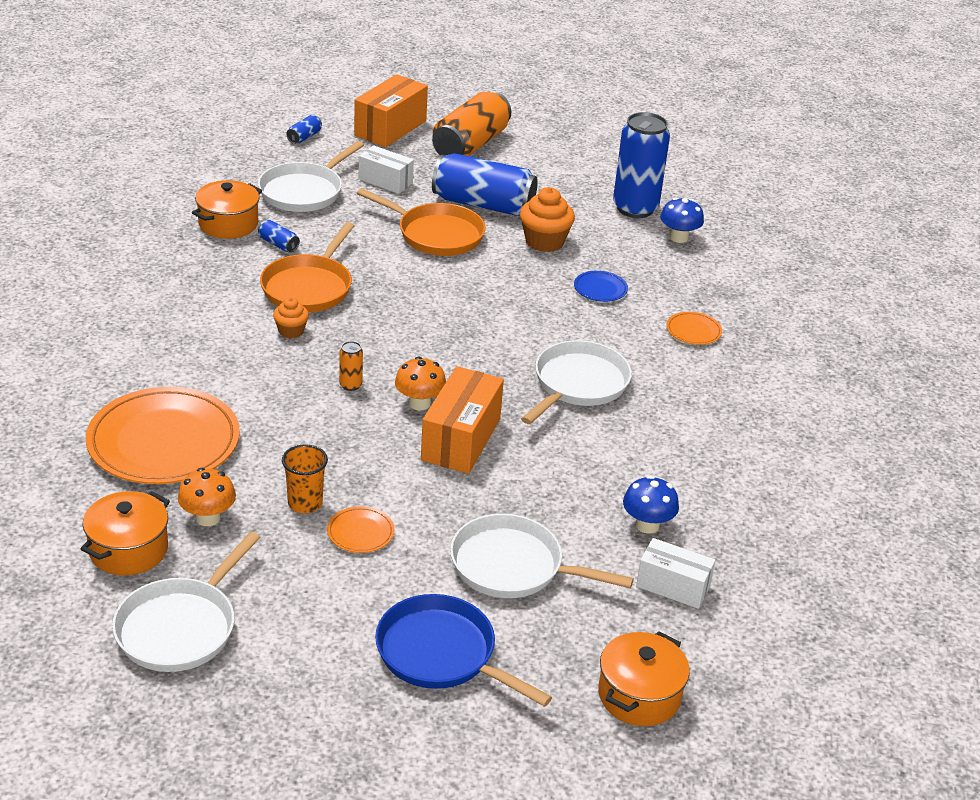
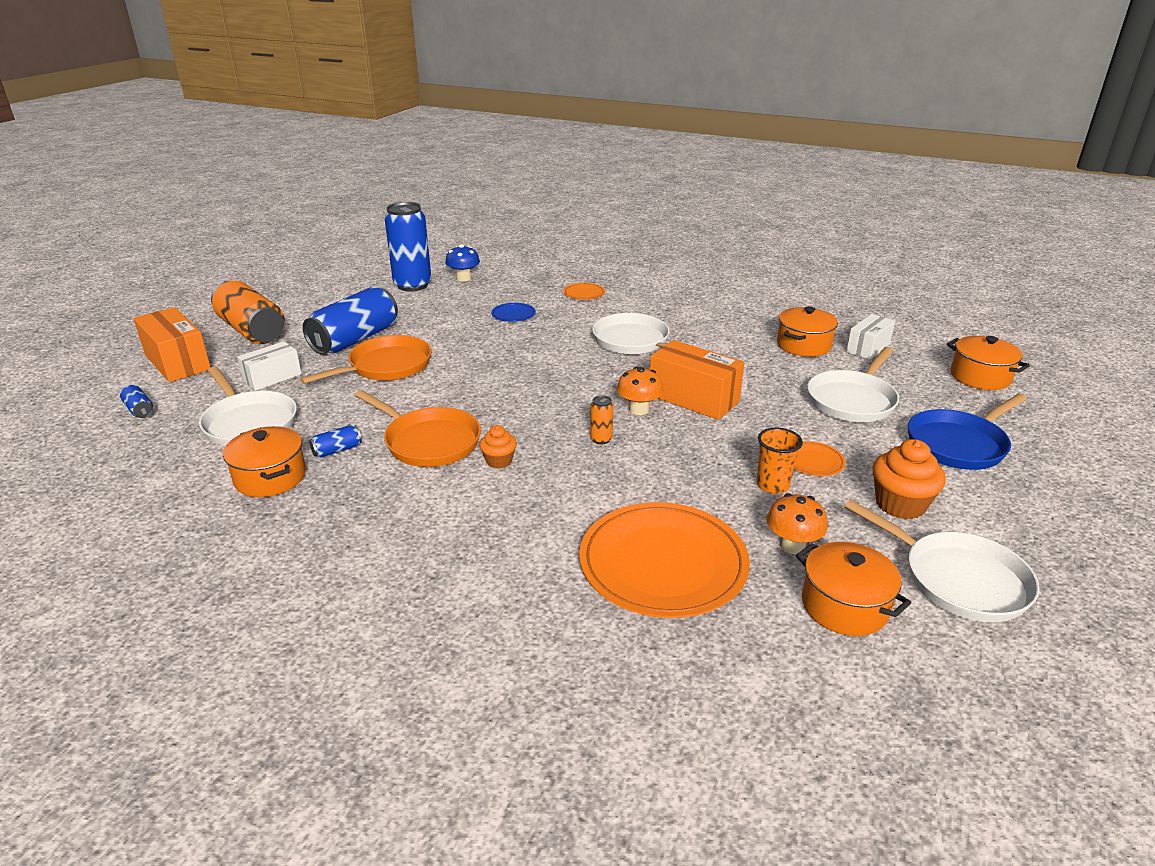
camera: 70 degrees left, 5 degrees down
orange cupcake [520,187,575,252] -> orange cupcake moved to [873,439,946,519]
blue mushroom [623,475,679,534] -> orange pot [777,306,838,357]

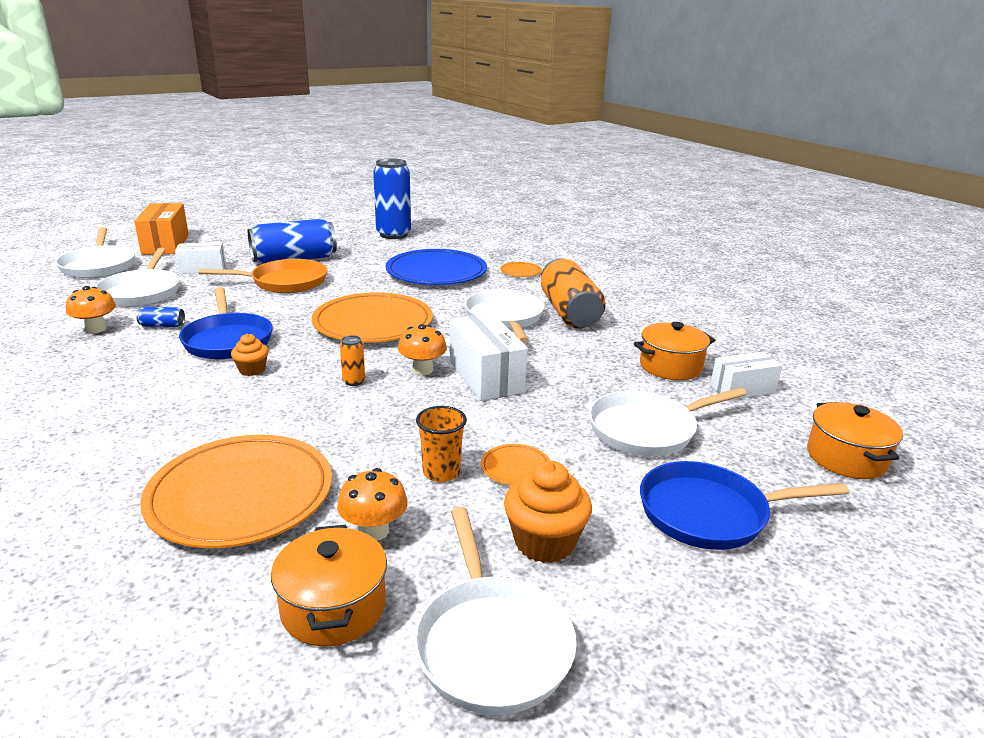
camera: 30 degrees right, 5 degrees down
blue can [120,385,153,418] -> white pan [55,227,135,278]
orange can [211,281,285,344] -> orange can moved to [541,259,606,329]
orange pot [223,426,306,497] -> orange mushroom [66,286,116,333]
orange pan [355,390,481,467] -> blue pan [179,287,273,359]
blue mushroom [445,244,480,281] -> none
blue plate [491,303,536,322] -> blue plate [386,249,487,285], size x2.37
orange box [650,340,744,420] -> white box [449,313,528,401]
none -> orange plate [312,292,433,343]

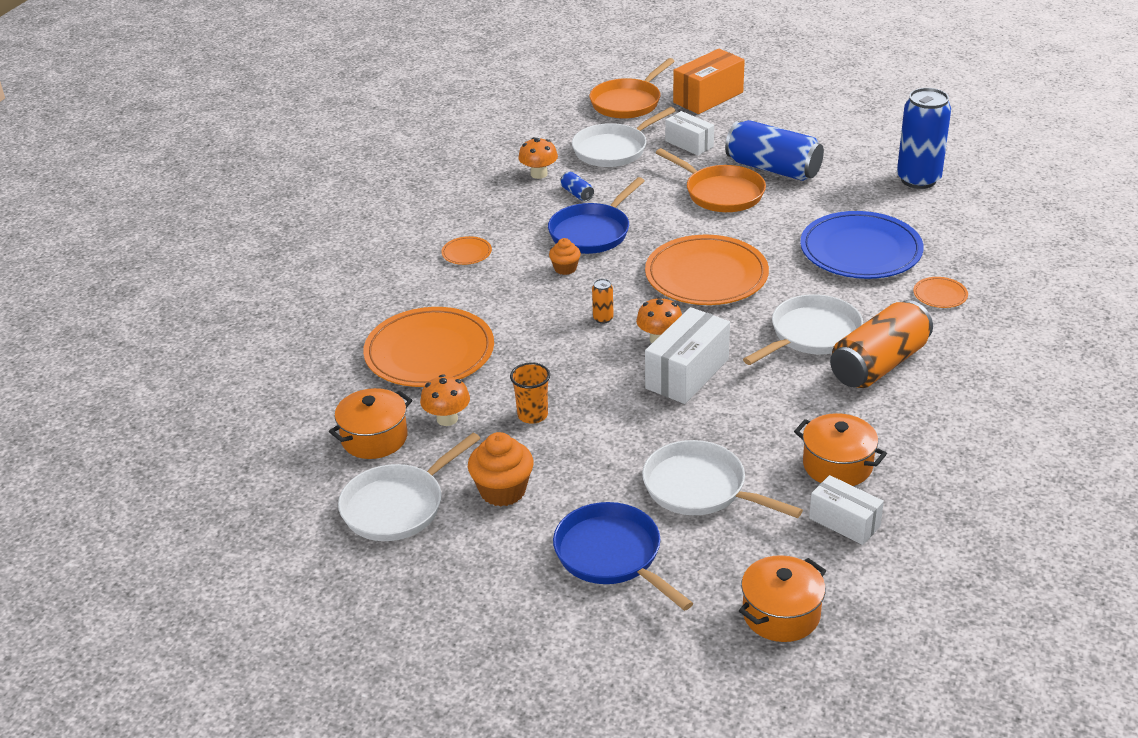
camera: 60 degrees right, 10 degrees up
white pan [55,227,135,278] -> orange pan [589,58,675,119]
orange plate [481,444,550,486] -> orange plate moved to [441,236,492,265]

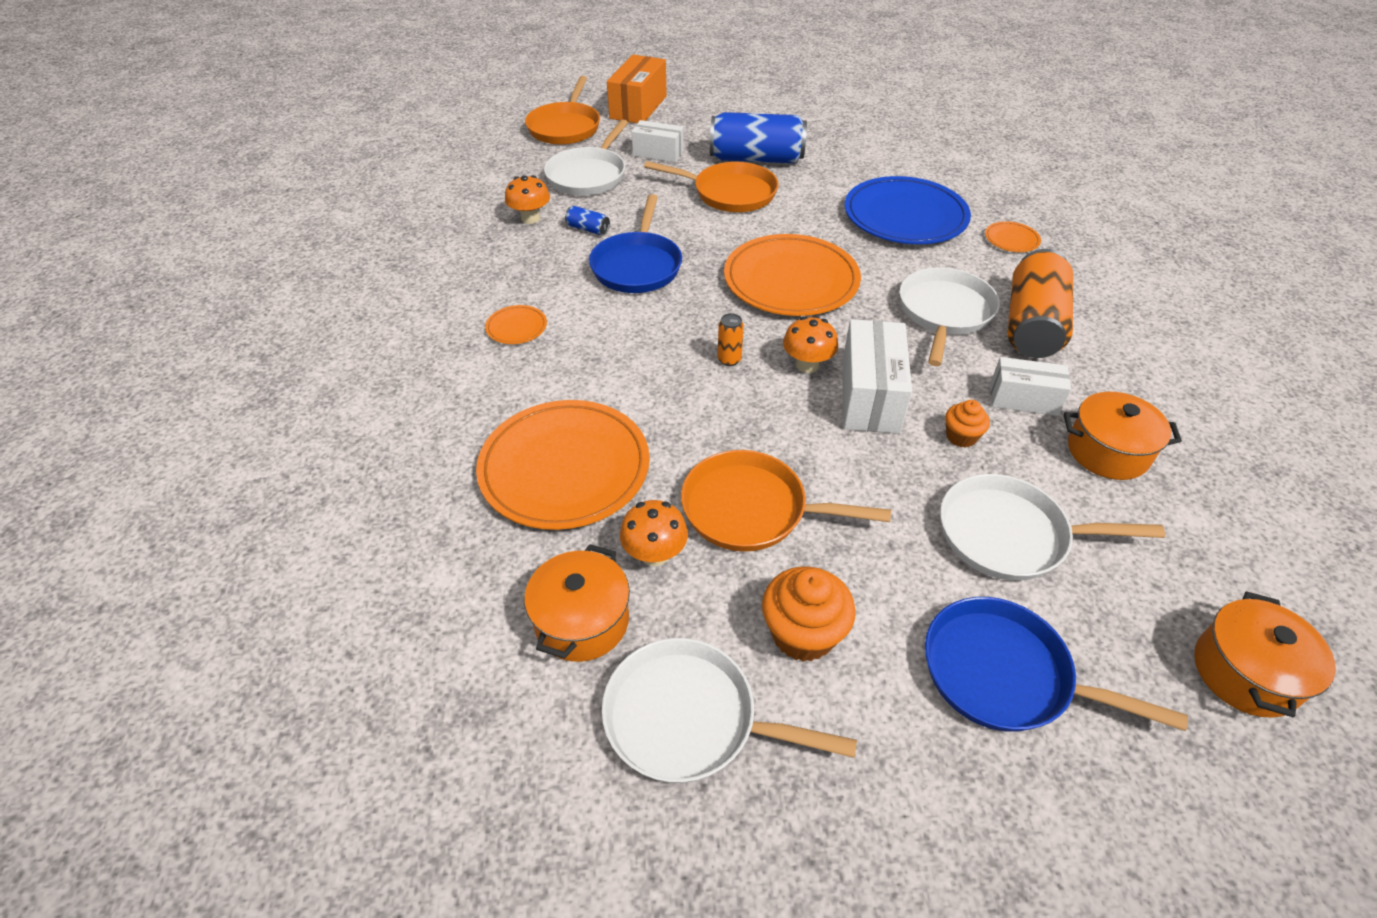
camera: 30 degrees left, 10 degrees up
white pan [338,433,481,541] -> white pan turned 90 degrees clockwise [602,638,857,783]
orange cup [510,363,550,424] -> orange pan [681,450,891,552]
orange cupcake [549,238,581,275] -> orange cupcake moved to [945,400,990,447]
white box [809,475,884,545] -> white box moved to [990,357,1071,416]
blue can [897,88,951,189] -> none

